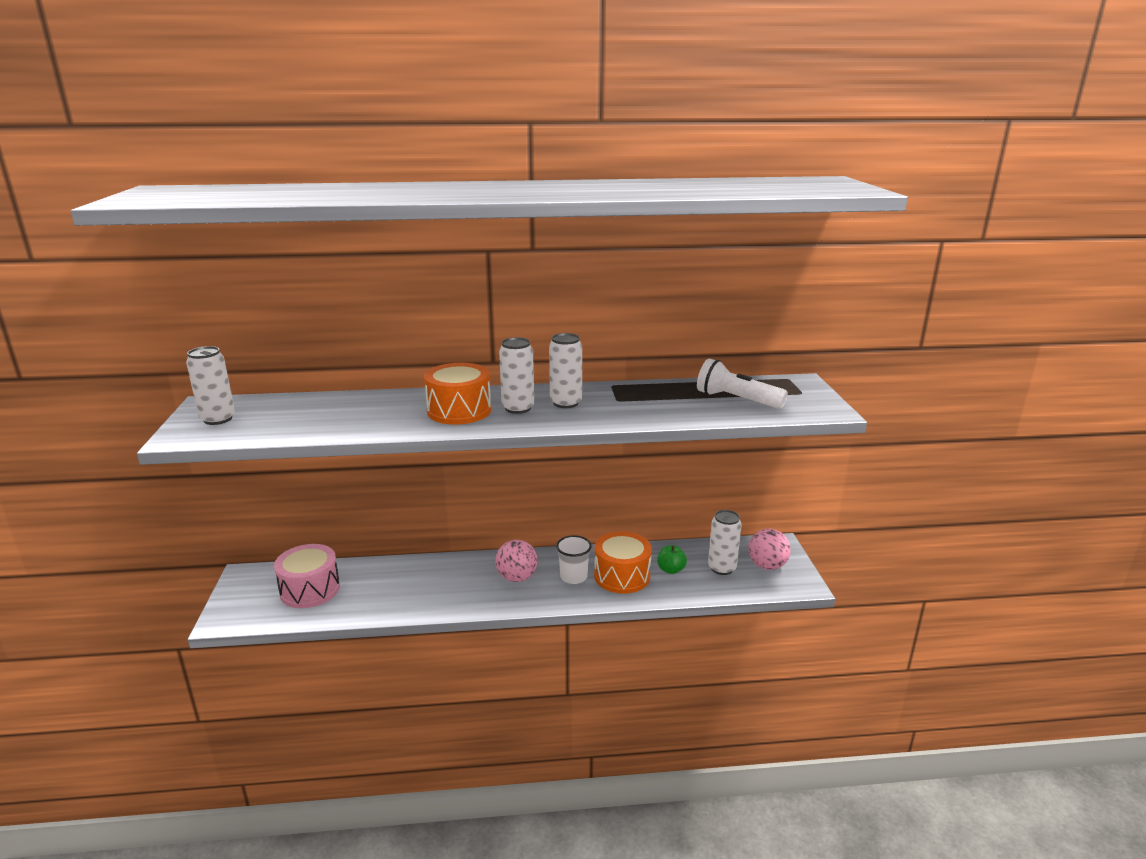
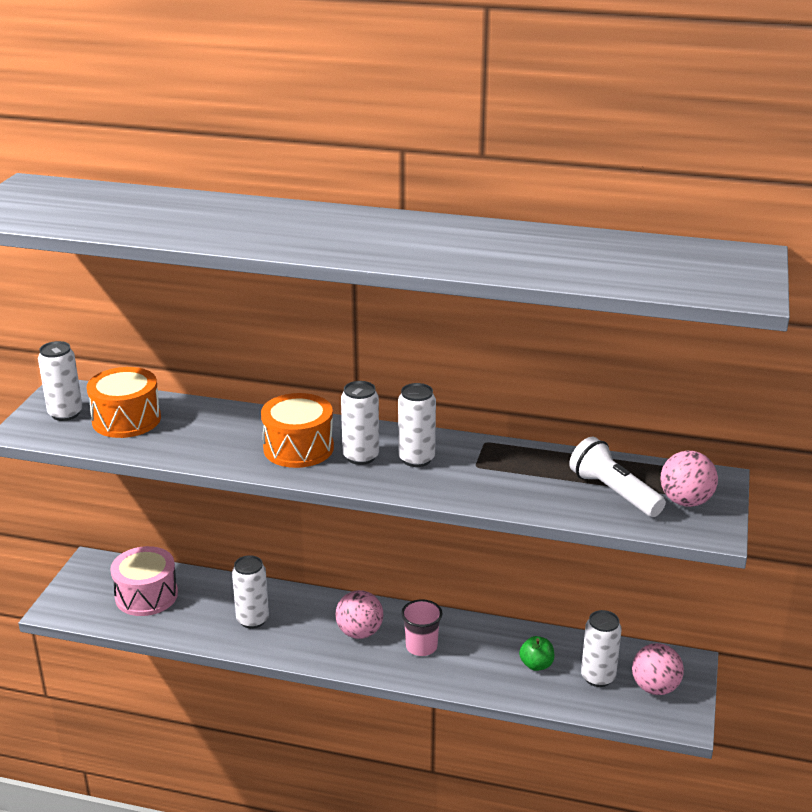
camera: 20 degrees right, 5 degrees up
white cup [556,535,592,584] -> pink cup [401,599,443,656]
orange drum [594,531,652,594] -> orange drum moved to [87,367,161,438]
none -> white can [232,555,269,628]
none -> pink ball [660,451,718,507]

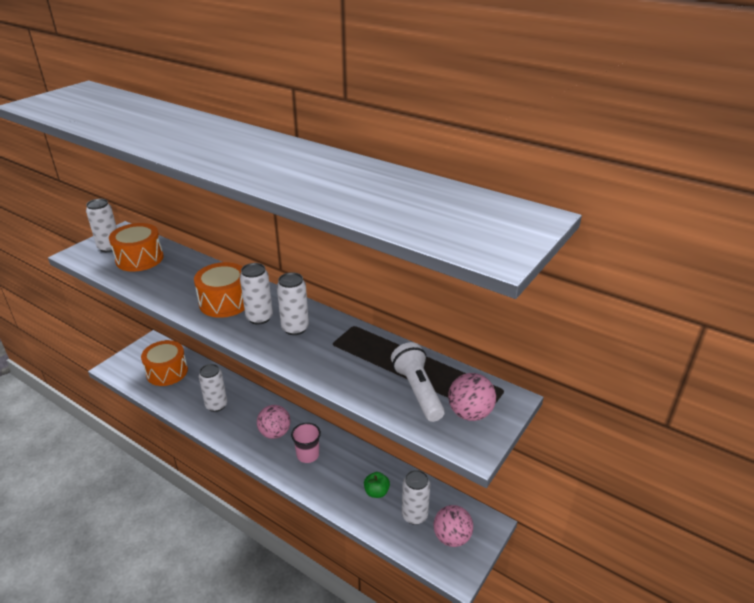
camera: 20 degrees right, 5 degrees up
pink drum [111,546,178,616] -> orange drum [141,340,188,386]

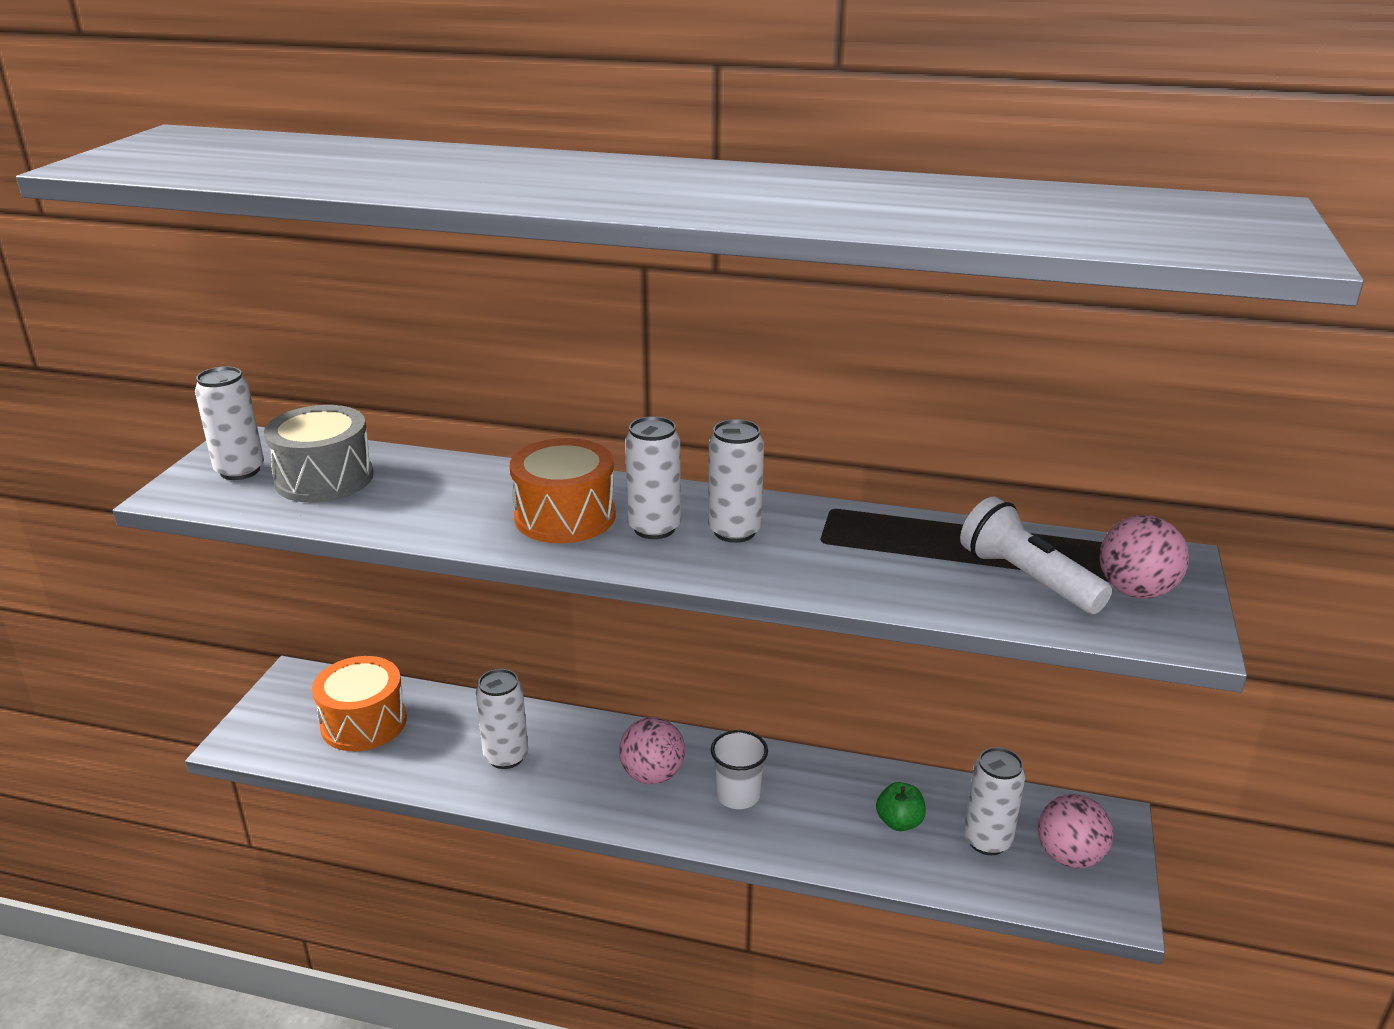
camera: 20 degrees left, 5 degrees down
orange drum [109,223,164,272] -> grey drum [264,405,373,503]
pink cup [291,423,321,463] -> white cup [711,730,768,809]

